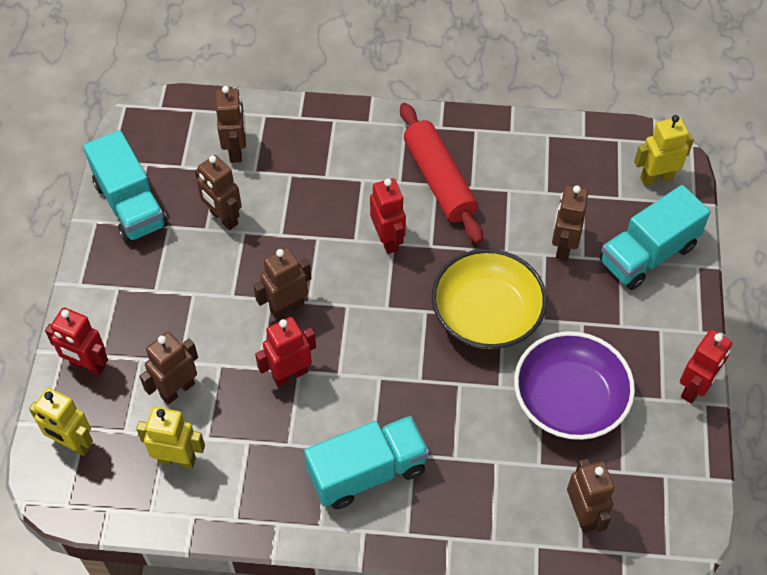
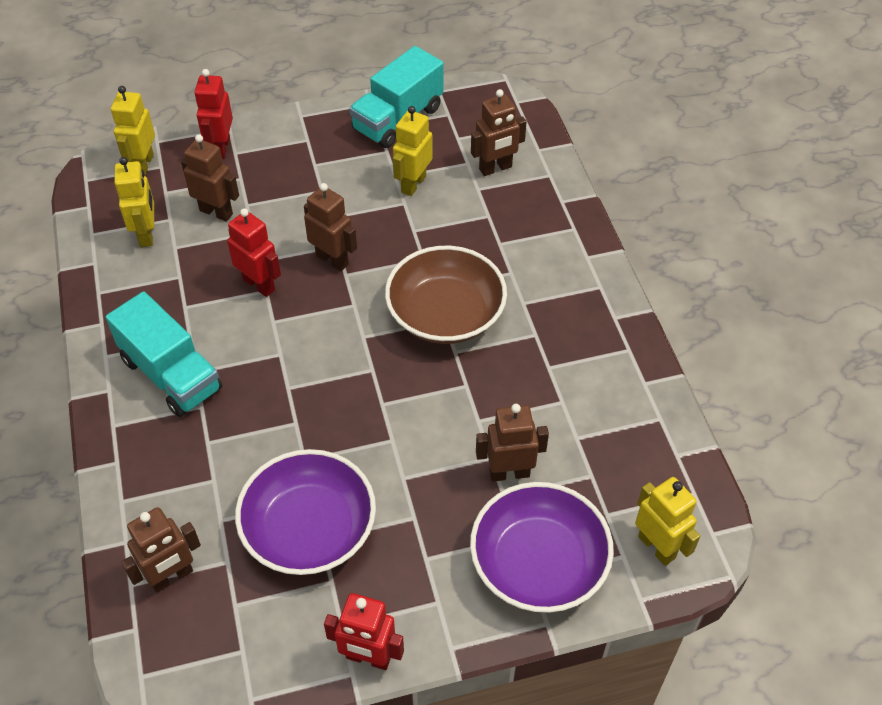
camera: 70 degrees right, 5 degrees down
brown robot [195,155,242,230] -> yellow robot [393,106,433,196]
red robot [370,178,406,254] -> brown bowl [385,246,507,344]
red rolling pin [400,103,483,244] -> none
yellow bowl [432,249,547,349] -> none
turquoise truck [600,185,711,290] -> purple bowl [470,482,614,613]

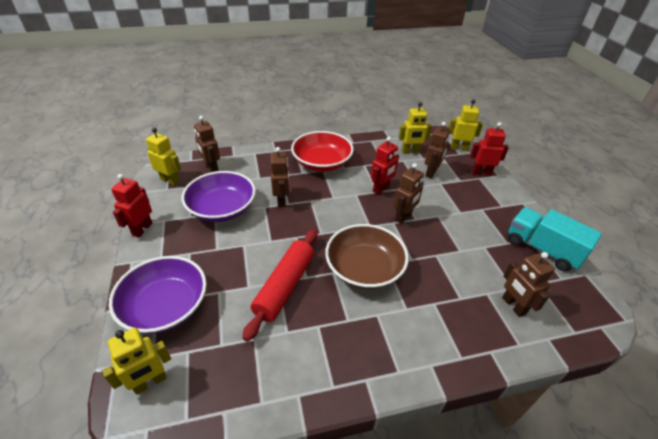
camera: 90 degrees right, 10 degrees down
turquoise truck [106,291,222,417] -> red bowl [291,131,354,172]
yellow robot [393,106,433,196] -> yellow robot moved to [146,128,181,186]
brown robot [476,404,549,482] -> brown robot moved to [271,147,289,207]
none -> red rolling pin [242,229,318,342]

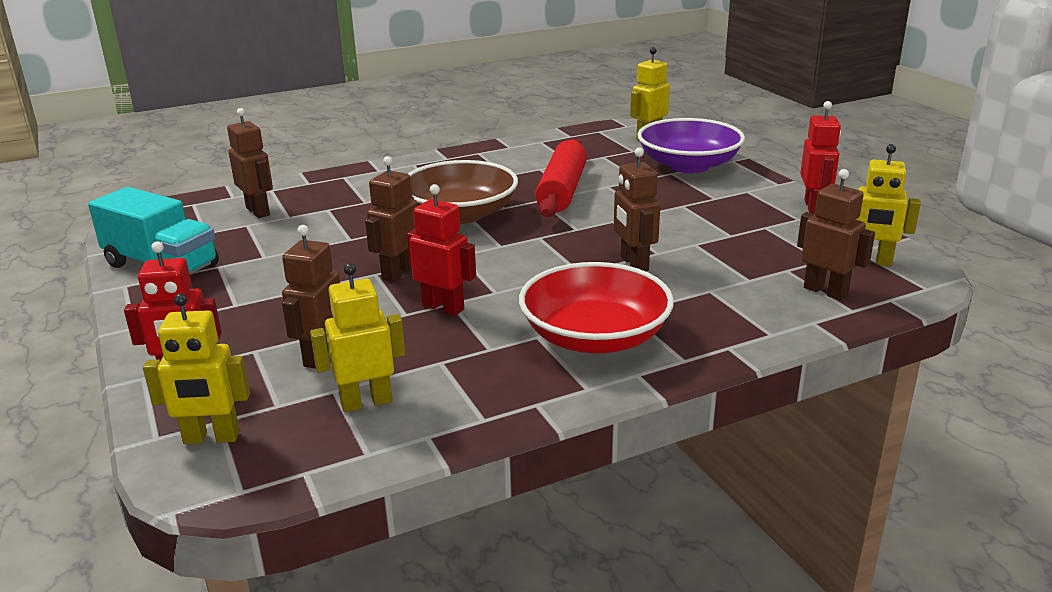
camera: 170 degrees right, 15 degrees down
purple bowl [182,171,256,222] -> none
red robot [371,137,399,195] -> red robot turned 90 degrees clockwise [407,184,476,316]

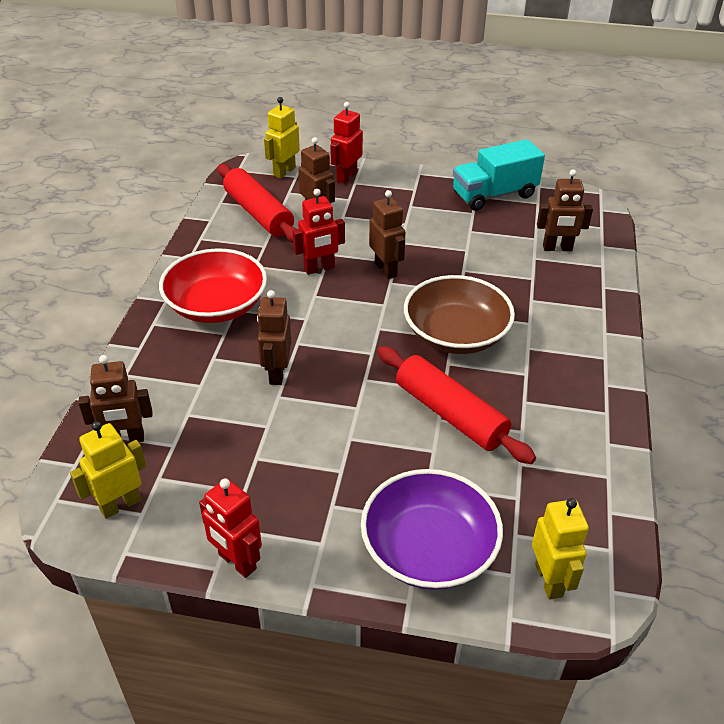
camera: 125 degrees right, 15 degrees up
yellow robot [310,263,405,412] -> red rolling pin [218,164,297,243]
brown robot [614,148,660,271] -> brown robot turned 105 degrees counterclockwise [257,290,291,385]

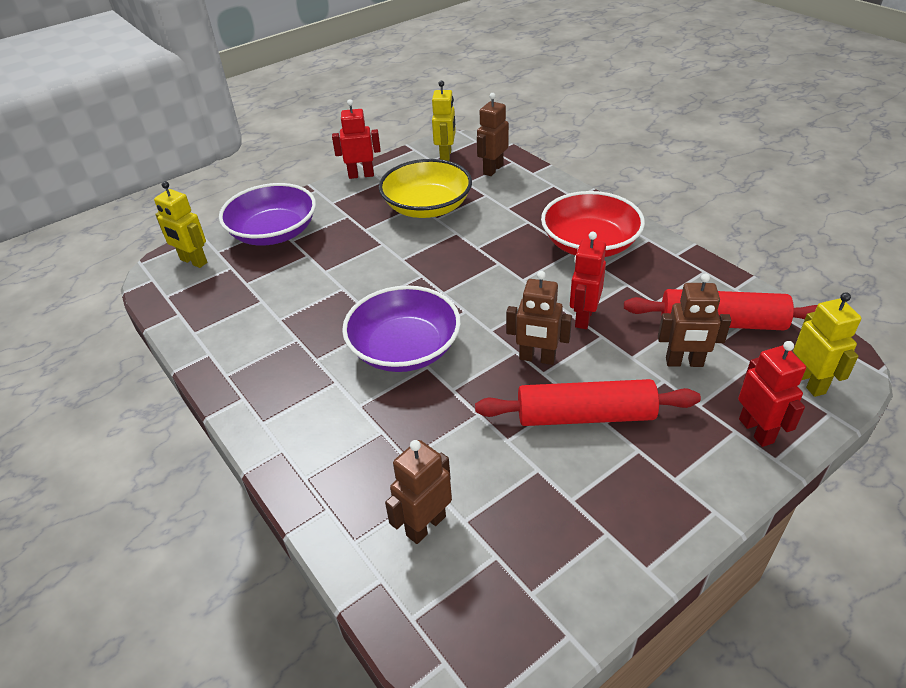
camera: 135 degrees right, 0 degrees up
brown robot [257,290,291,385] -> none
red rolling pin [378,346,536,464] -> red rolling pin moved to [475,379,701,426]
brown bowl [404,275,515,354] -> purple bowl [342,285,461,372]
turquoise truck [453,139,545,211] -> none
none -> yellow bowl [379,159,472,218]

